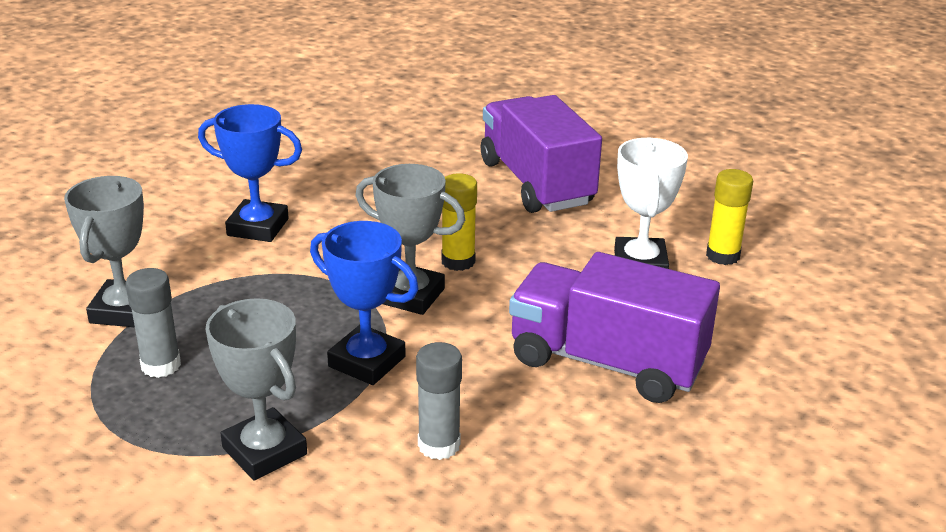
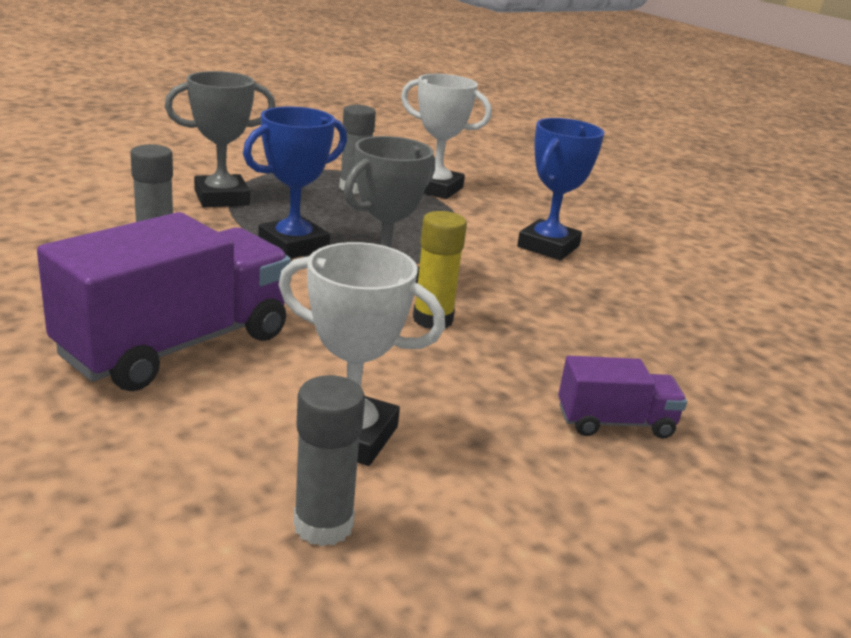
camera: 105 degrees right, 5 degrees down
grey trophy [64,176,144,327] -> white trophy [401,74,492,199]
purple truck [481,95,602,213] -> purple truck [558,356,687,439], size x0.49
yellow glue stick [706,169,753,265] -> grey glue stick [293,375,365,546]

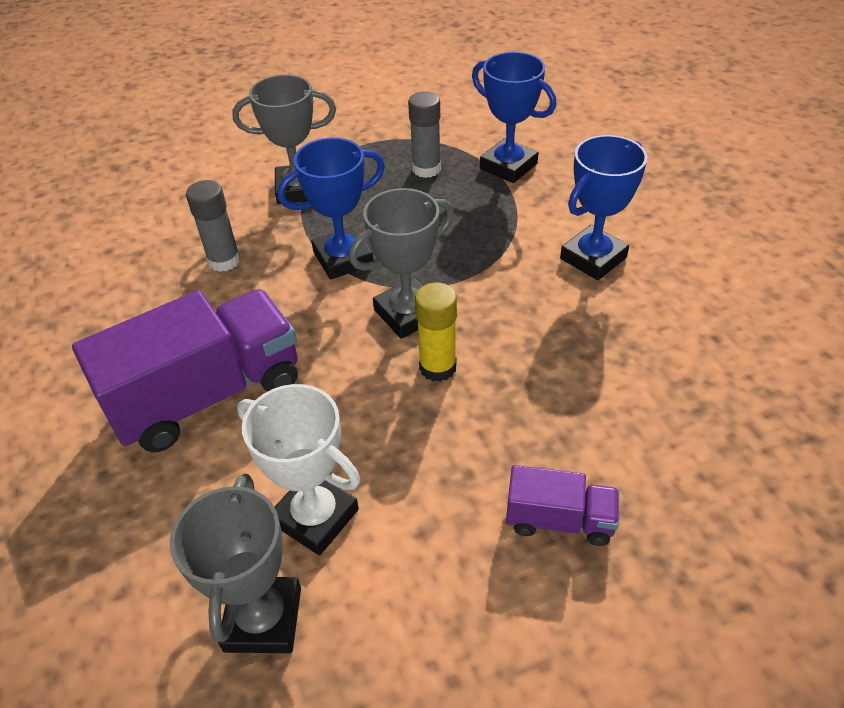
camera: 20 degrees right, 20 degrees up
grey glue stick [293,375,365,546] -> grey trophy [170,474,301,653]
white trophy [401,74,492,199] -> blue trophy [472,52,556,183]

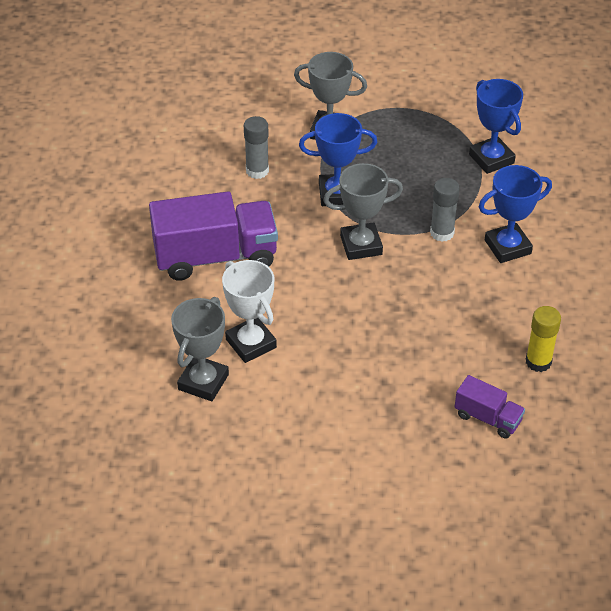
camera: 20 degrees right, 0 degrees up
grey glue stick [408,91,441,178] -> grey glue stick moved to [430,178,460,242]
yellow glue stick [415,283,457,382] -> yellow glue stick moved to [526,306,561,372]
purple truck [506,465,619,546] -> purple truck moved to [455,375,525,439]

